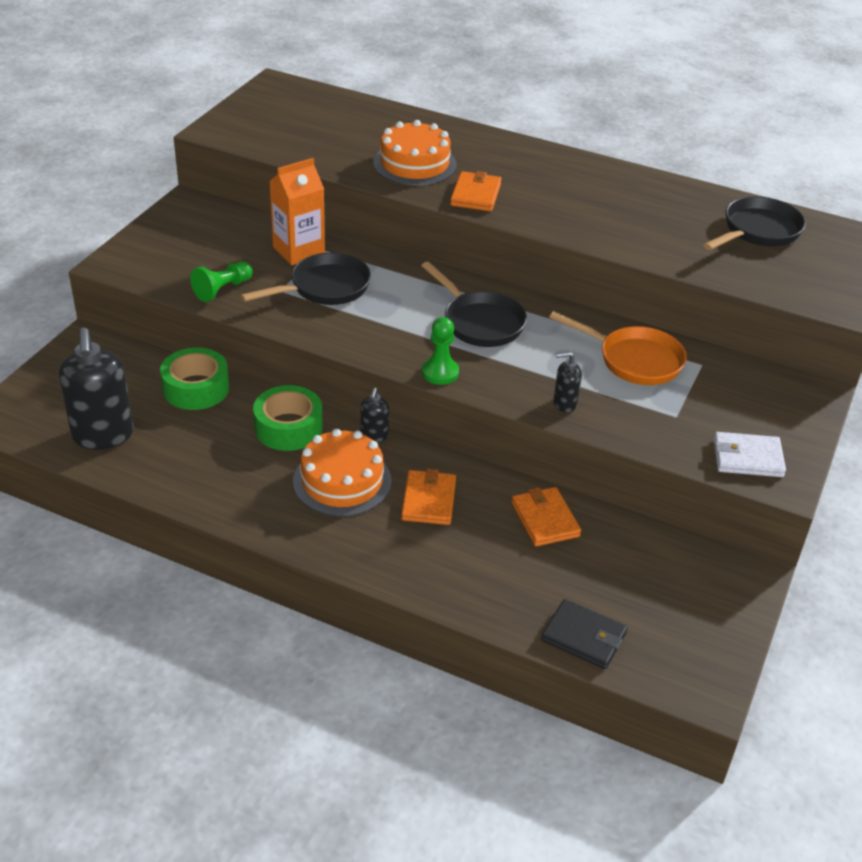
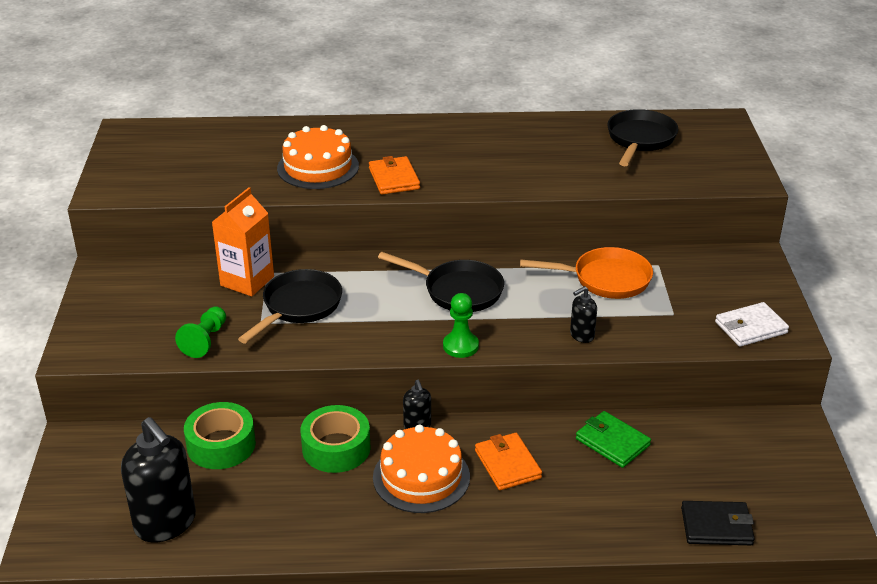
camera: 25 degrees left, 5 degrees down
orange wallet [511,487,581,547] -> green wallet [576,411,651,468]

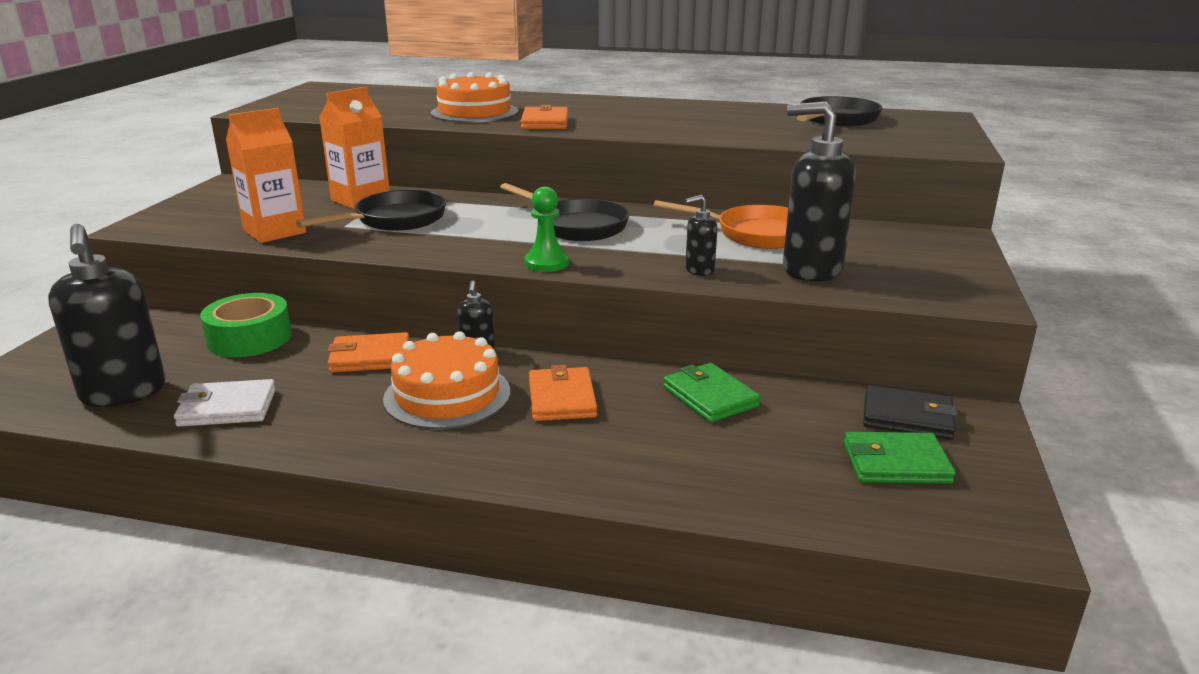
camera: 15 degrees right, 10 degrees down
green pawn [175,306,226,358] -> orange carton [226,108,306,243]
green tape [300,405,371,473] -> orange wallet [328,332,409,373]
black wallet [681,501,755,545] -> black wallet moved to [863,385,958,440]
white wallet [715,302,789,347] -> white wallet moved to [174,379,276,427]
none -> black soap dispenser [783,102,856,282]
none -> green wallet [844,432,956,484]

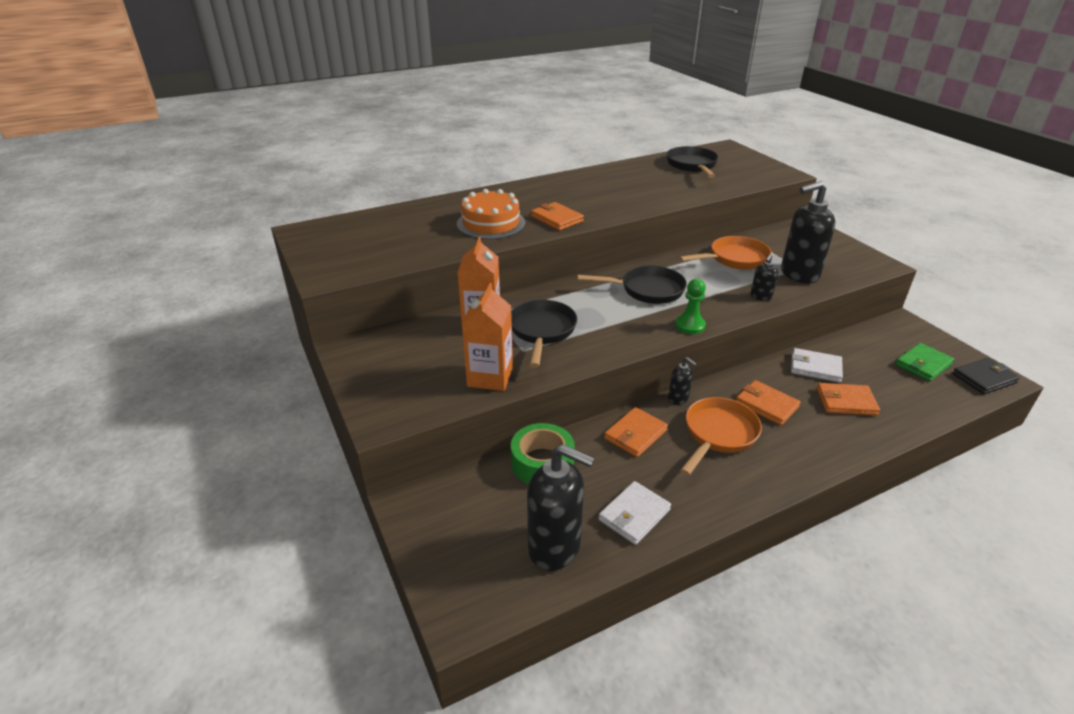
camera: 40 degrees left, 10 degrees up
orange cake [383,331,510,429] -> orange pan [680,397,762,476]
green wallet [663,363,761,422] -> white wallet [791,348,843,383]
black wallet [863,385,958,440] -> black wallet moved to [952,357,1020,394]
none -> orange wallet [817,383,880,416]

